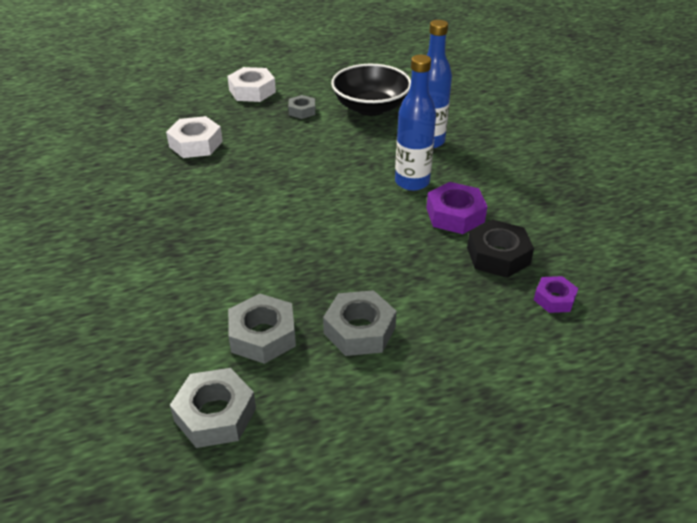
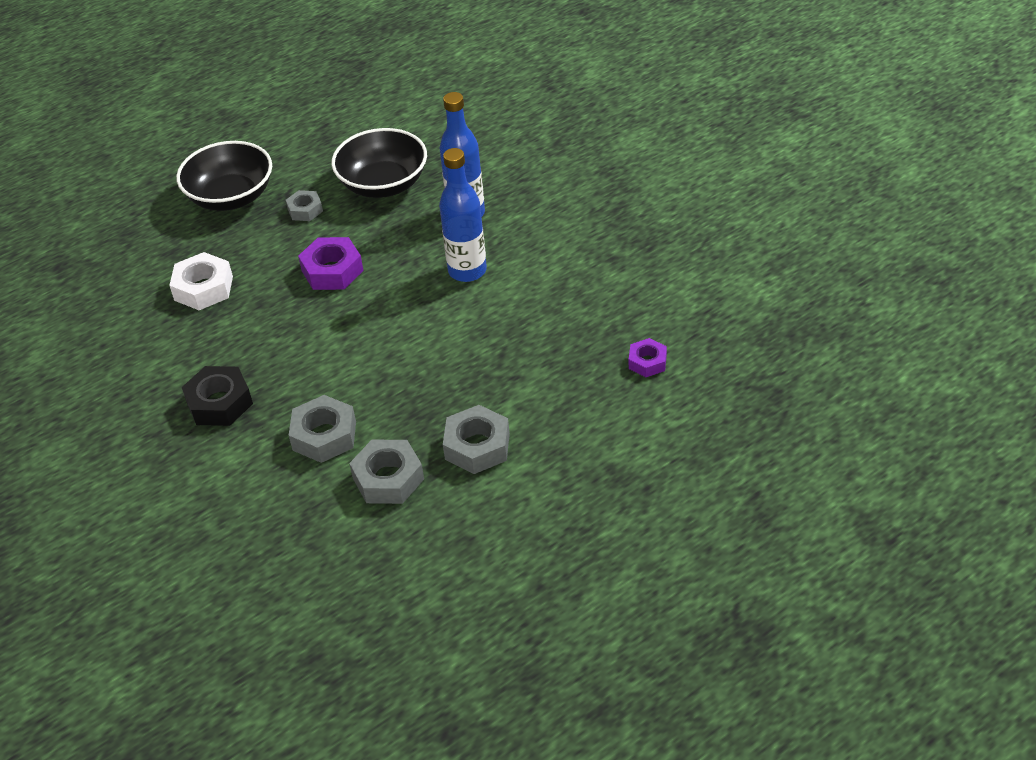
camera: 15 degrees left, 5 degrees up
grey nut [170,368,256,448] -> grey nut moved to [289,395,356,463]
white nut [227,67,276,102] -> black bowl [176,141,272,211]
purple nut [426,182,487,234] -> purple nut moved to [298,237,364,290]
black nut [467,220,534,278] -> black nut moved to [182,366,253,426]

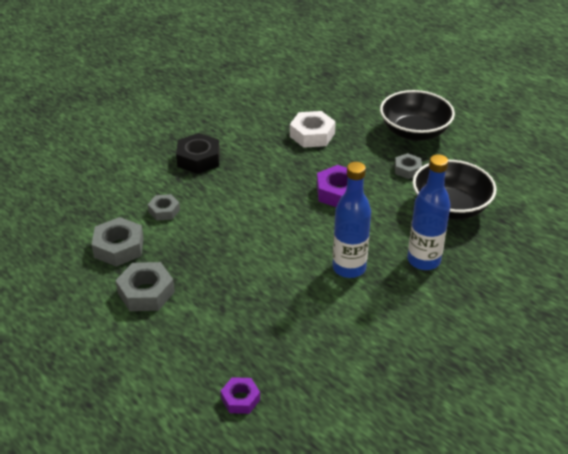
camera: 80 degrees right, 5 degrees down
grey nut [289,395,356,463] -> grey nut [148,194,180,221], size x0.61

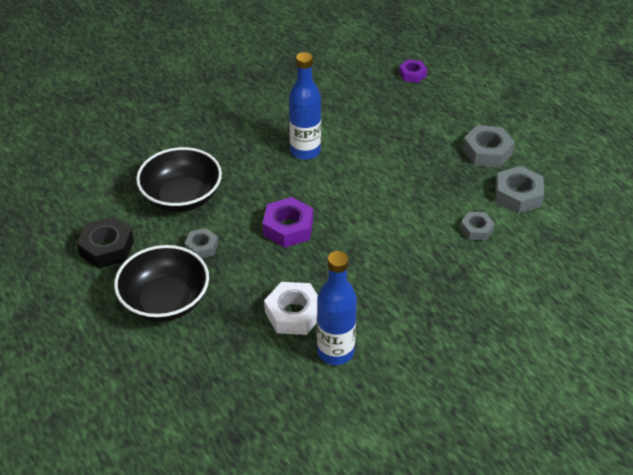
camera: 170 degrees left, 5 degrees up
black nut [176,133,220,174] -> black nut moved to [77,216,134,269]
blue bottle [407,154,451,270] -> blue bottle moved to [317,251,357,365]

